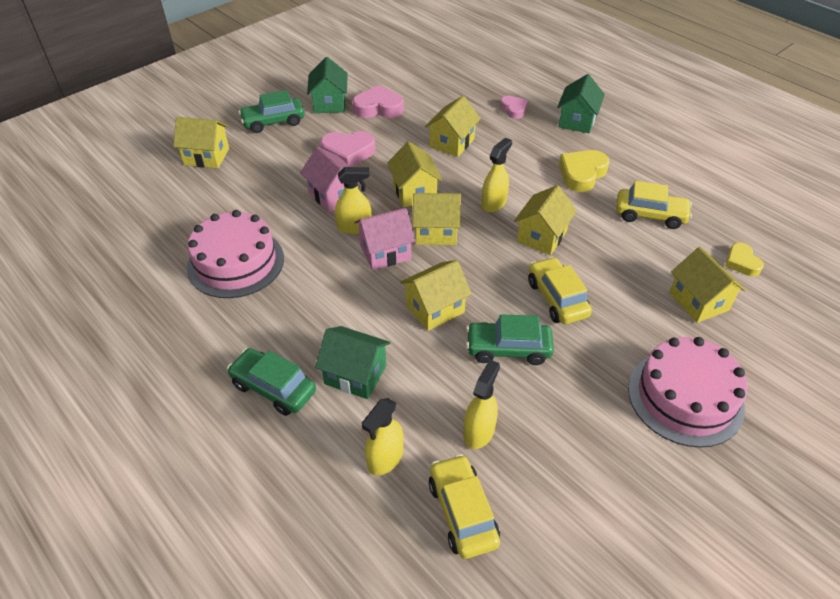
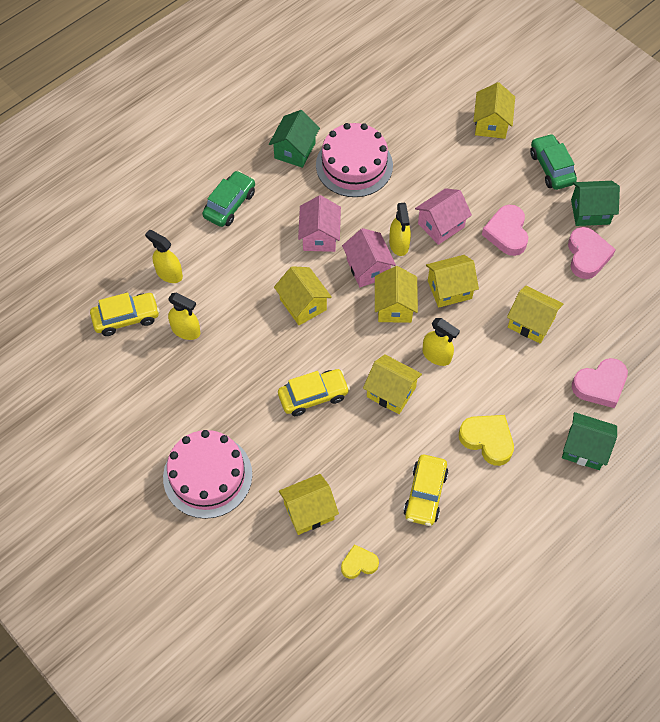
camera: 90 degrees right, 15 degrees up
green house [315,326,391,399] -> green house moved to [269,110,320,168]
green car [466,314,554,365] -> none
pink heart [500,95,528,119] -> pink heart [572,358,628,408], size x1.60
none -> pink house [298,195,341,252]

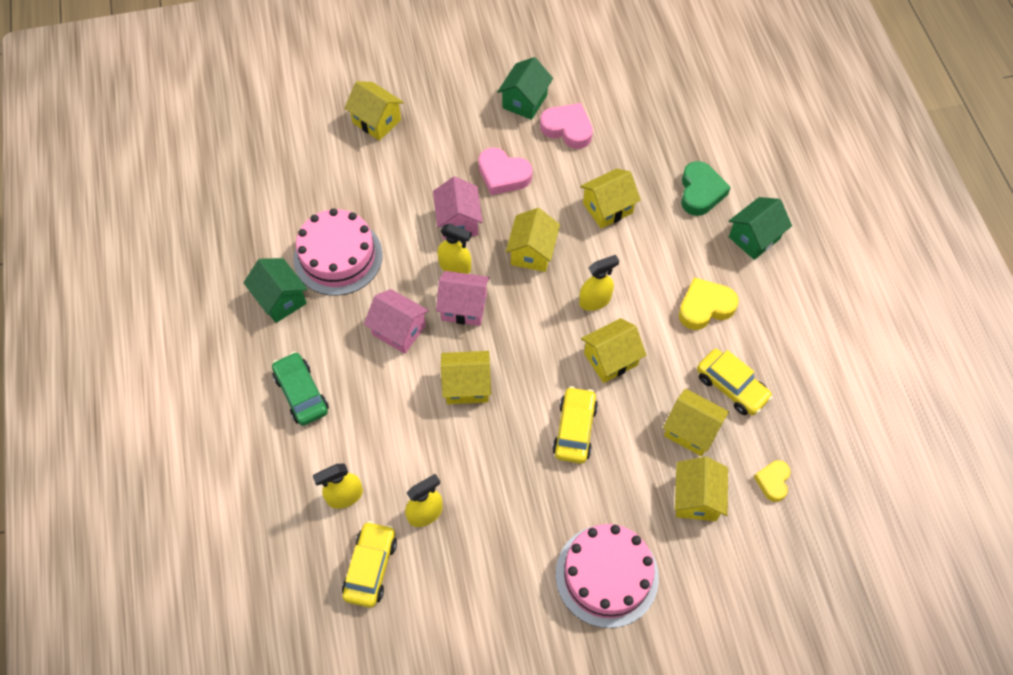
camera: 60 degrees left, 0 degrees up
yellow house [375,266,418,323] -> yellow house moved to [663,389,729,456]
green car [530,134,577,190] -> none
pink heart [572,358,628,408] -> green heart [681,161,731,216]

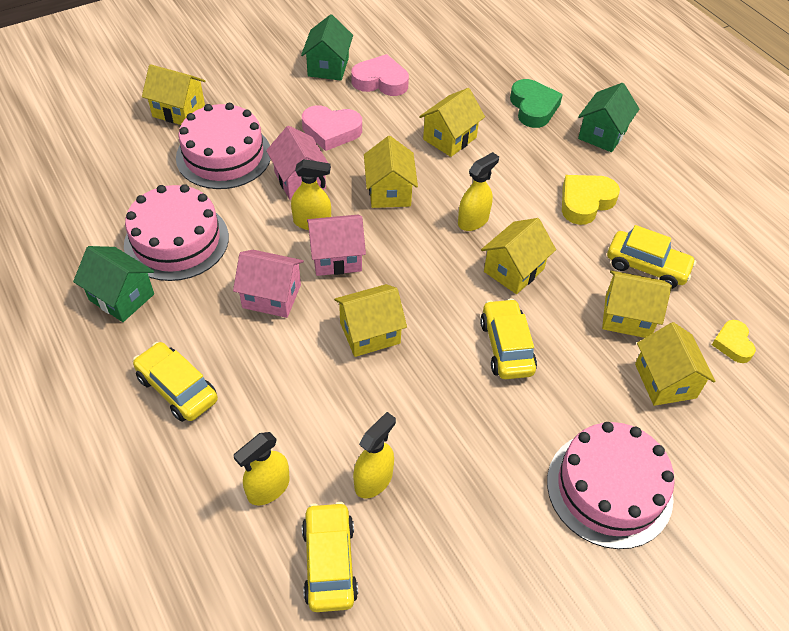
camera: 20 degrees left, 10 degrees down
green car [272,352,329,426] -> yellow car [133,342,218,422]
none -> pink cake [176,103,271,189]

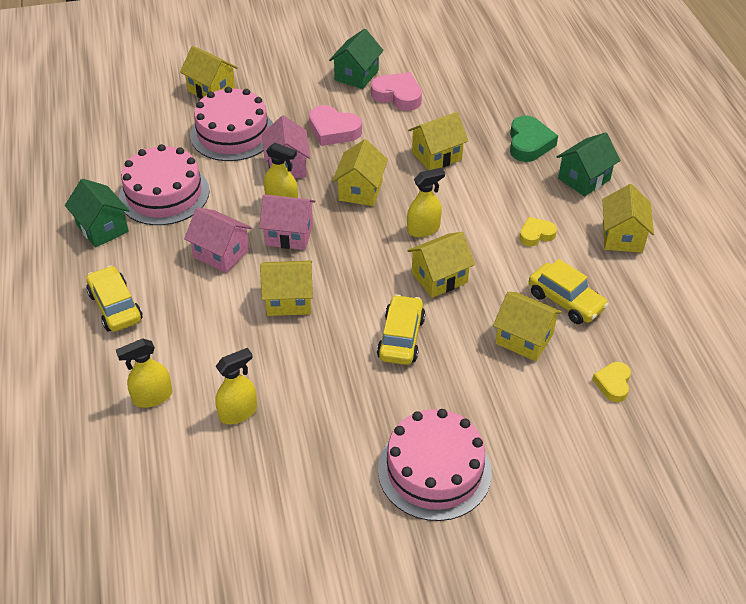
camera: 20 degrees right, 5 degrees down
yellow car [302,502,358,612] -> none
yellow heart [562,175,620,225] -> yellow heart [520,217,557,246], size x0.62
yellow house [635,322,716,406] -> yellow house moved to [602,184,654,253]

